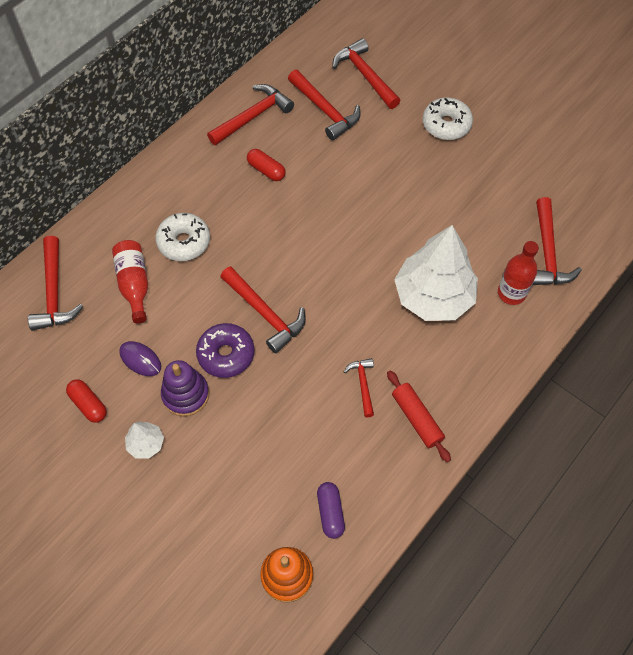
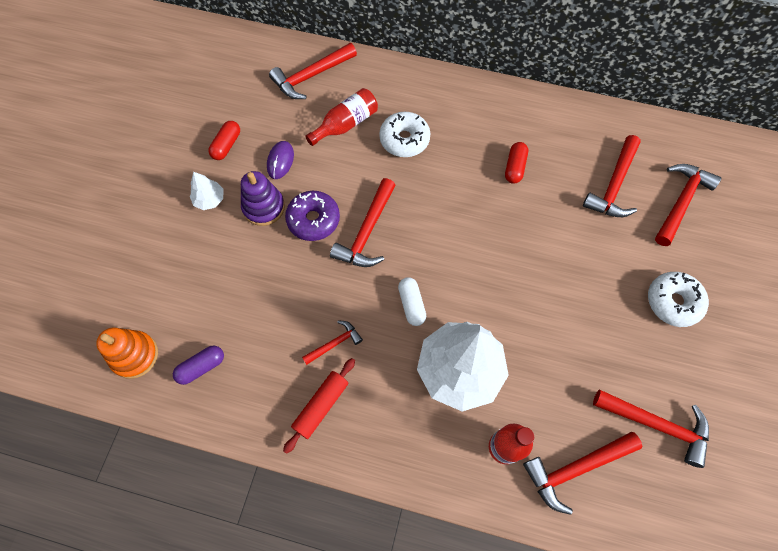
camera: 65 degrees right, 5 degrees up
red hammer [207,84,294,145] -> red hammer moved to [593,389,709,468]
none -> white capsule [398,277,426,326]

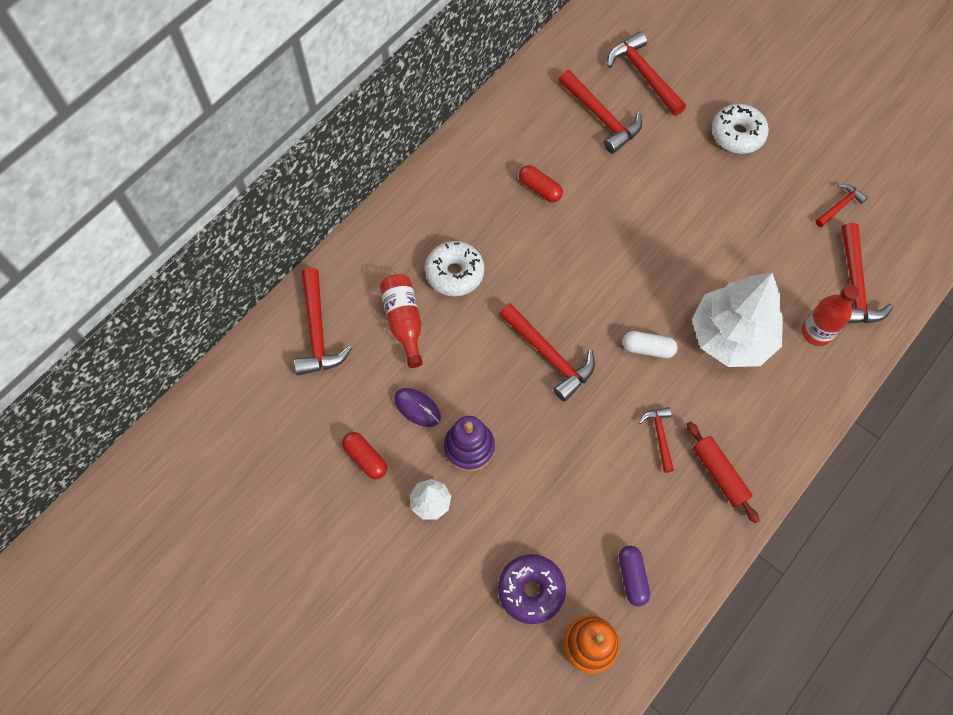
camera: 65 degrees left, 0 degrees up
purple donut [285,191,340,241] -> purple donut moved to [498,554,566,624]
red hammer [593,389,709,468] -> red hammer [815,184,868,227], size x0.56

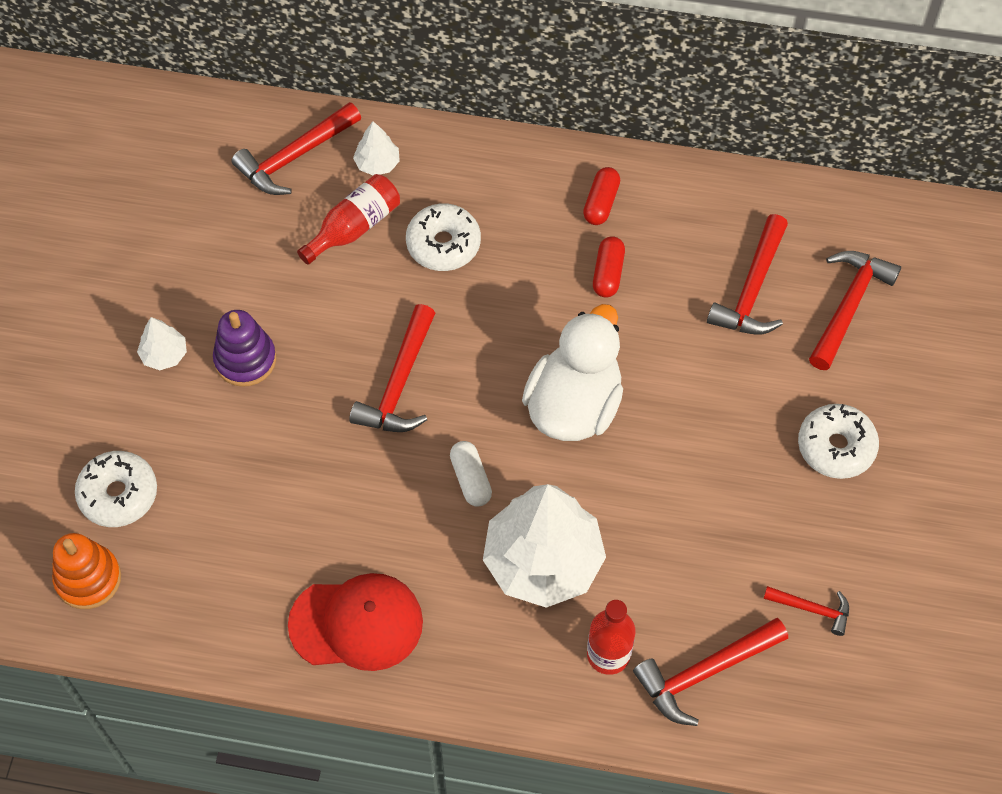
camera: 60 degrees right, 5 degrees down
red capsule [342,432,387,479] -> red capsule moved to [583,167,620,225]
purple mouse [394,388,441,427] -> none
purple donut [498,554,566,624] -> white donut [75,451,157,527]
purple capsule [619,545,650,606] -> none
red hammer [639,407,674,473] -> none
red rolling pin [687,422,760,523] -> red cap [288,573,423,671]
none -> white tree [353,121,400,175]
none -> white duck [522,304,623,441]

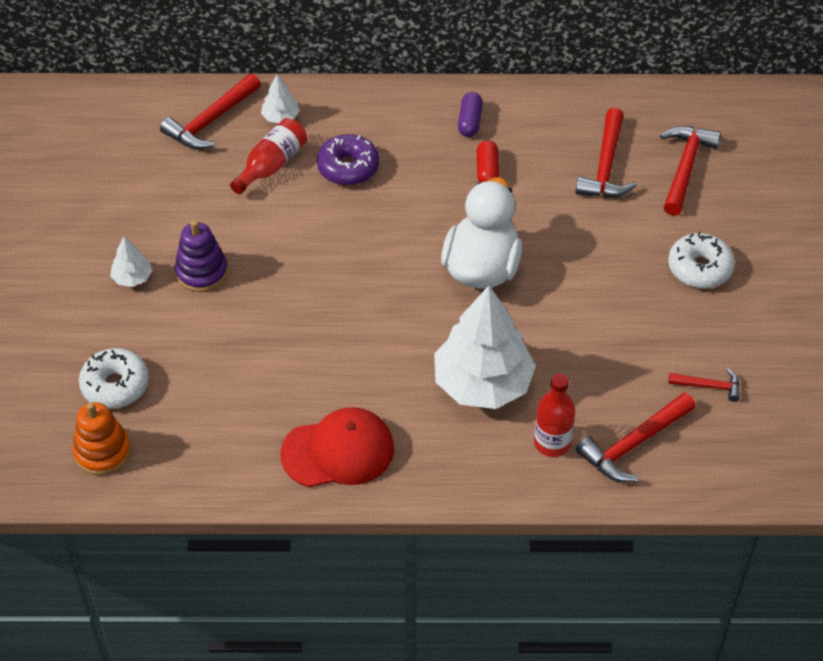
camera: 10 degrees left, 10 degrees down
red hammer [349,304,435,432] -> none
white donut [406,204,481,271] -> purple donut [317,134,379,186]
white capsule [450,441,492,507] -> none
red capsule [583,167,620,225] -> purple capsule [458,92,483,137]

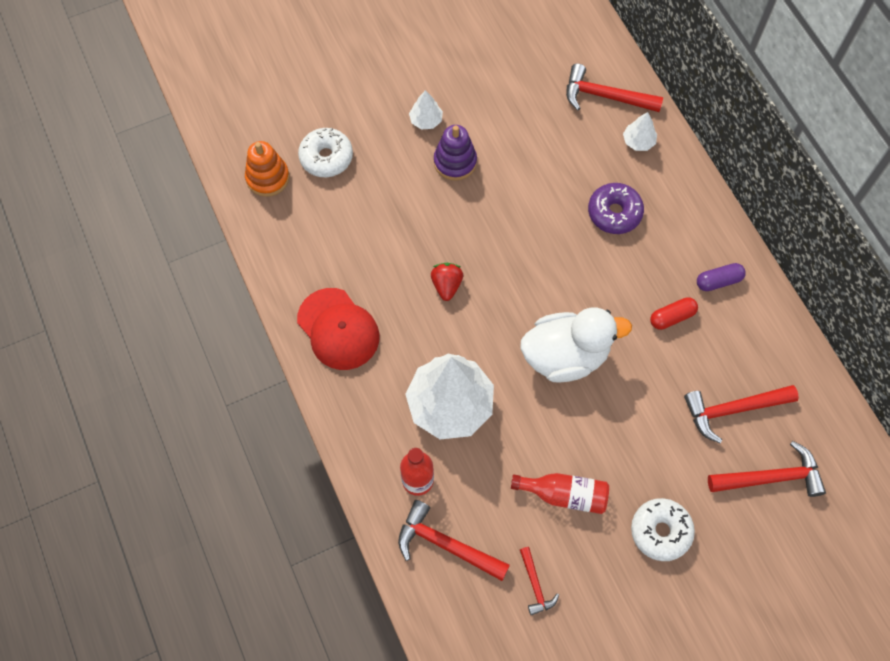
camera: 65 degrees right, 15 degrees up
red bottle [230,118,307,194] -> red bottle moved to [511,473,609,514]
none -> red strawberry [431,263,463,301]

